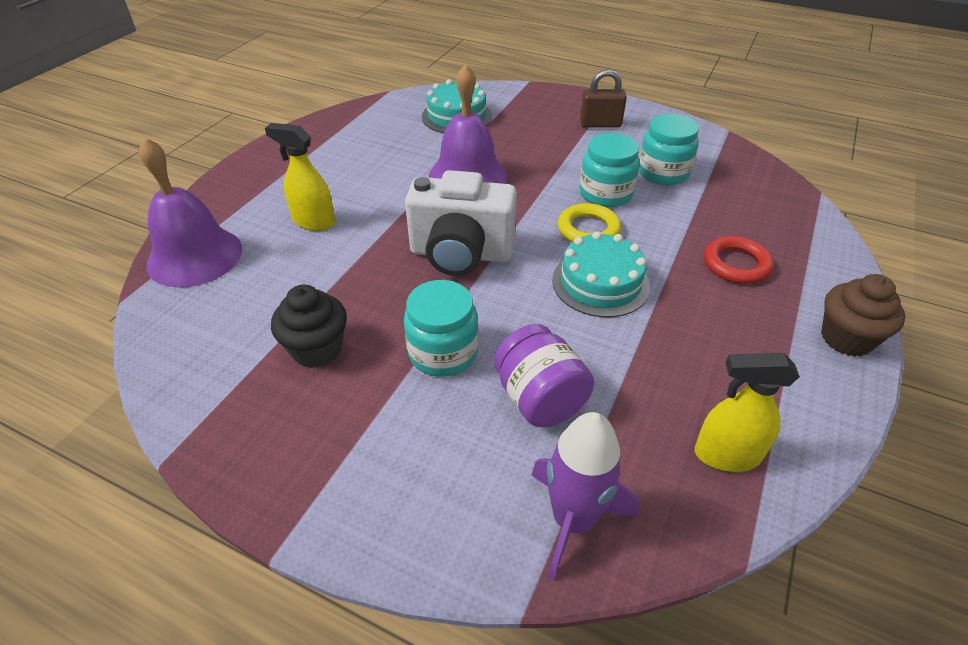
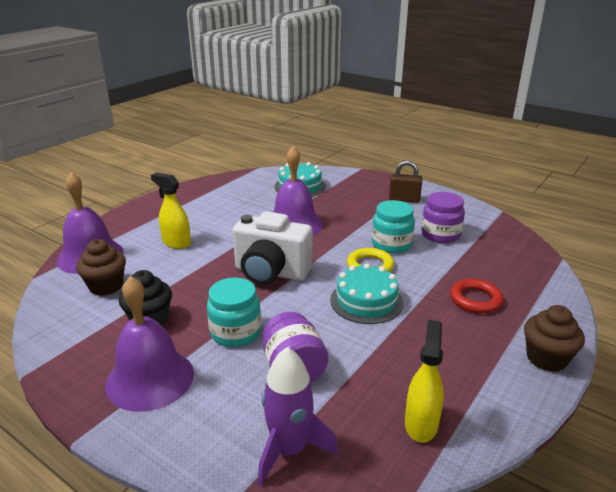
camera: 10 degrees right, 15 degrees down
turquoise jar [639,114,699,185] -> purple jar [421,192,465,243]
yellow spray bottle [695,353,800,472] -> yellow spray bottle turned 90 degrees clockwise [405,320,444,443]
none -> brown cupcake [76,239,126,296]
none -> purple bell [106,276,194,412]

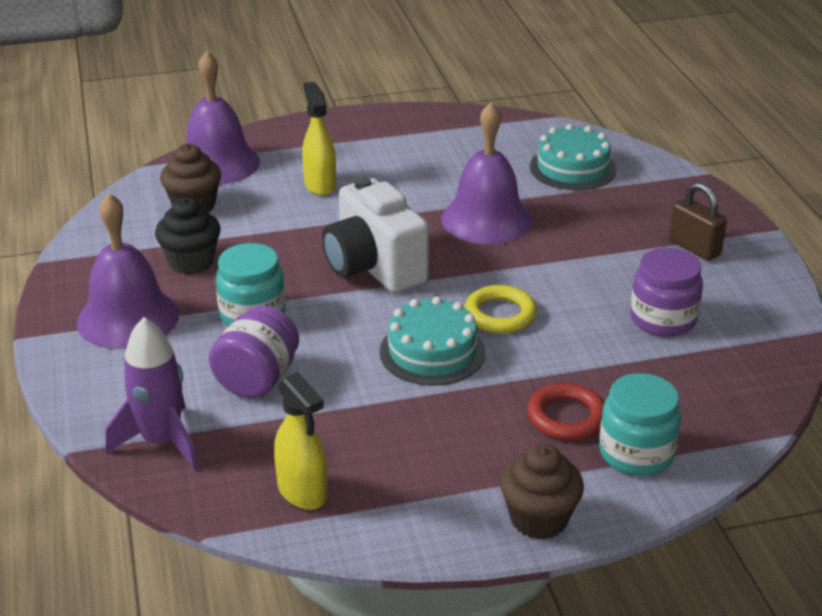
camera: 40 degrees right, 5 degrees up
turquoise jar [372,200,415,253] -> turquoise jar moved to [599,373,681,476]
yellow spray bottle [405,320,444,443] -> yellow spray bottle turned 90 degrees clockwise [274,372,327,510]

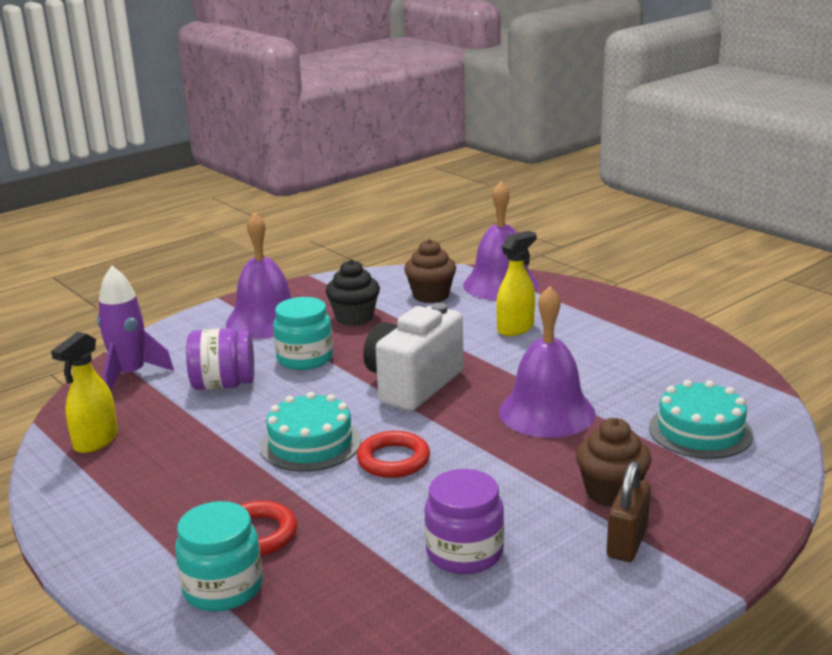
camera: 65 degrees right, 10 degrees down
yellow ring [464,285,537,334] -> red ring [357,431,430,478]
brown cupcake [500,443,584,540] -> brown cupcake moved to [576,418,652,507]

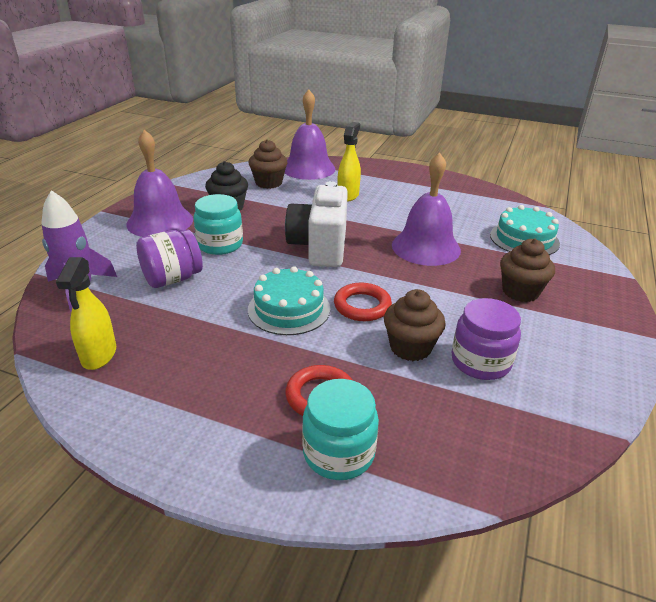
camera: 30 degrees left, 10 degrees up
brown padlock [607,461,651,562] -> none
none -> brown cupcake [384,289,446,361]

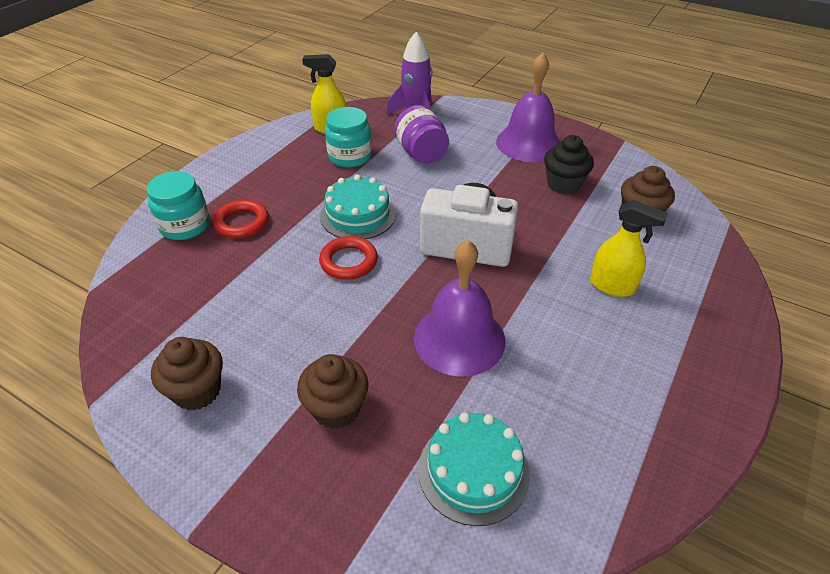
camera: 100 degrees right, 10 degrees up
turquoise jar [193,194,243,255] -> turquoise jar moved to [325,107,372,168]
purple bell [285,90,335,180] -> none
brown cupcake [384,289,446,361] -> brown cupcake moved to [151,337,223,410]
purple jar [451,298,521,380] -> none

